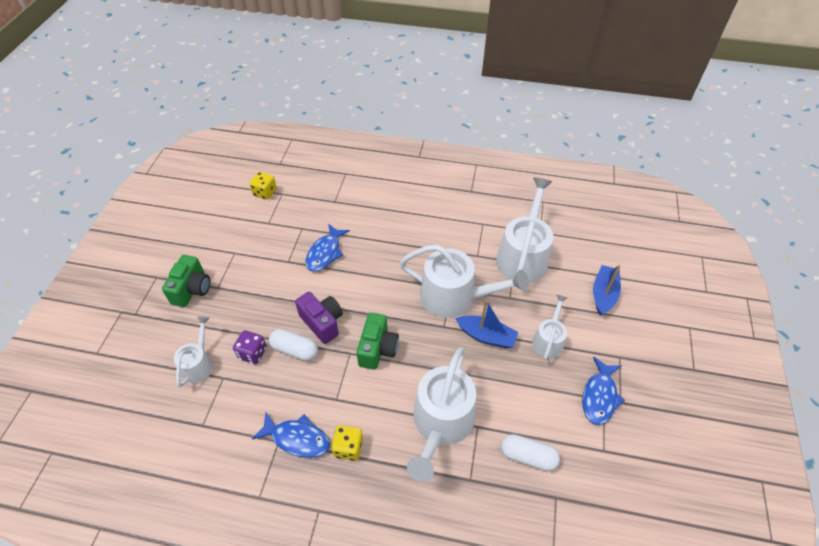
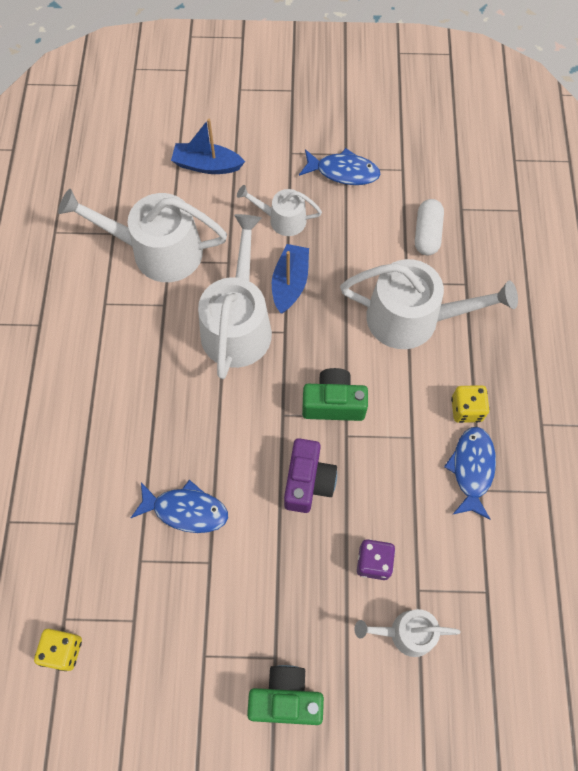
camera: 100 degrees left, 15 degrees up
white capsule [269,329,318,361] -> none
purple camera [295,292,343,344] -> purple camera turned 150 degrees clockwise [284,438,337,513]

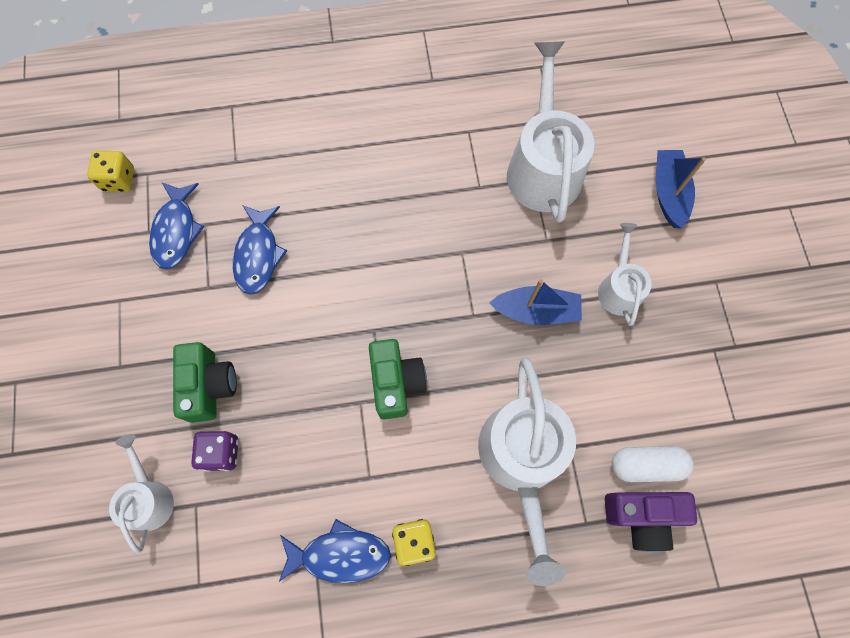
camera: 80 degrees right, 5 degrees up
white watering can [198,214,272,379] -> none
green camera [247,665,324,725] -> green camera moved to [173,342,237,423]
purple camera [284,438,337,513] -> purple camera moved to [605,492,697,552]
blue fish [299,148,380,185] -> blue fish moved to [149,182,204,269]

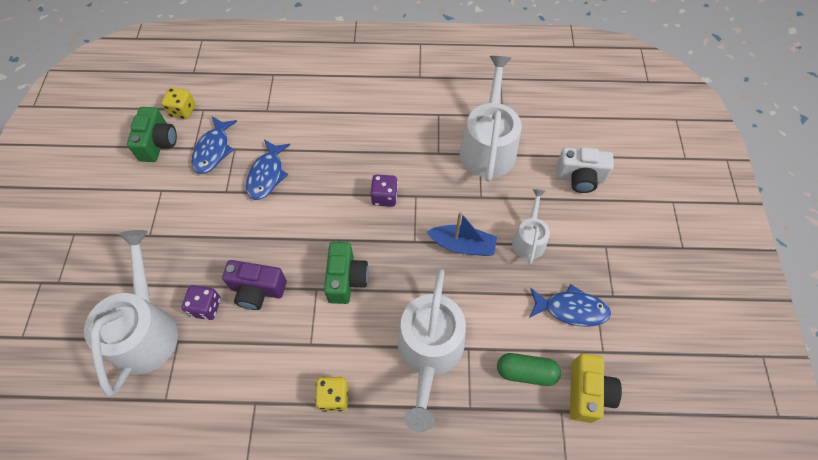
camera: 10 degrees right, 10 degrees down
white watering can [109,434,174,554] -> white watering can [84,230,178,396], size x1.85
green camera [173,342,237,423] -> green camera moved to [127,107,177,162]
blue fish [279,519,391,583] -> blue fish moved to [529,284,611,327]
purple camera [605,492,697,552] -> purple camera moved to [222,260,287,310]
white capsule [612,446,694,482] -> green capsule [497,353,561,386]
blue boat [656,150,706,228] -> white camera [556,147,614,193]
none -> purple dice [371,175,398,207]
none -> yellow camera [570,353,622,423]

